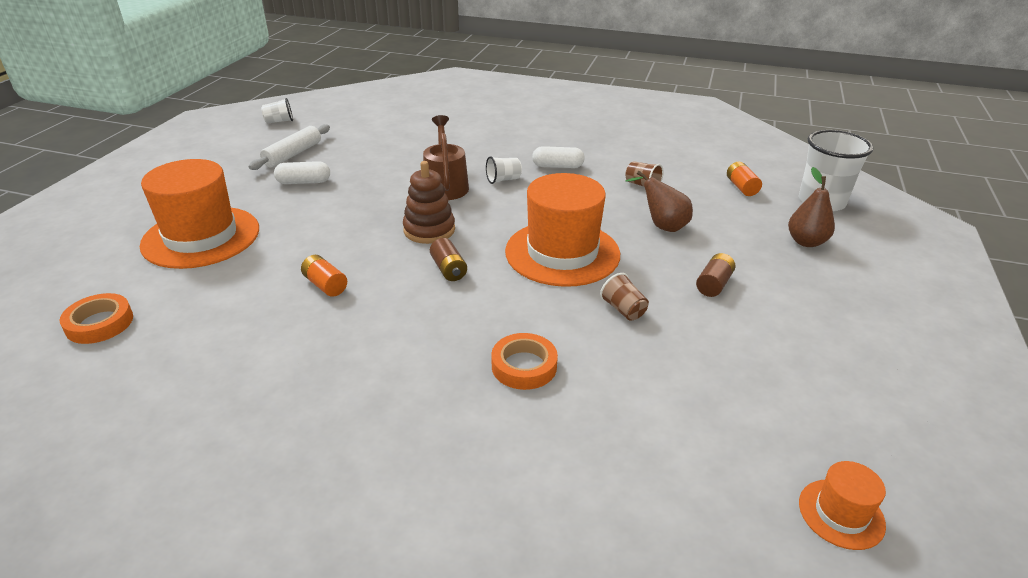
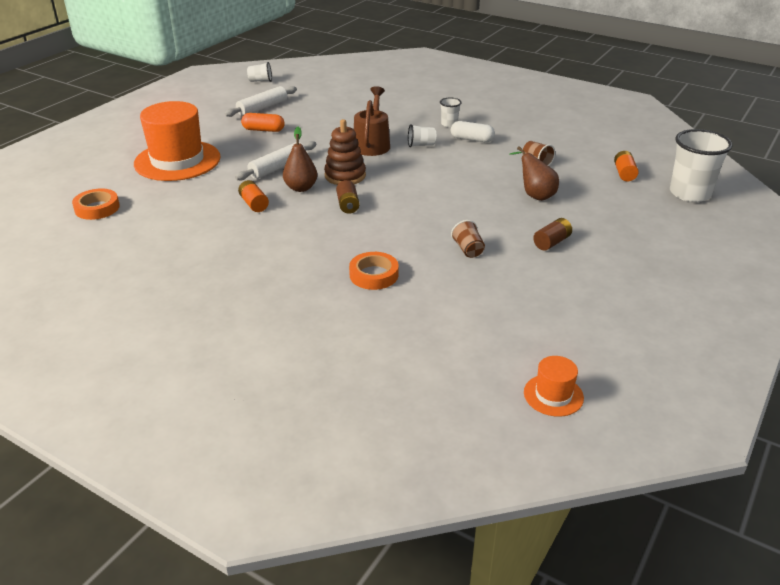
camera: 15 degrees right, 0 degrees up
white capsule [274,161,330,184] -> orange capsule [241,113,285,132]
orange hat [505,173,620,287] -> none
brown pear [788,167,835,247] -> brown pear moved to [283,127,317,192]
none -> white rolling pin [235,141,317,181]
none -> white cup [440,98,462,127]

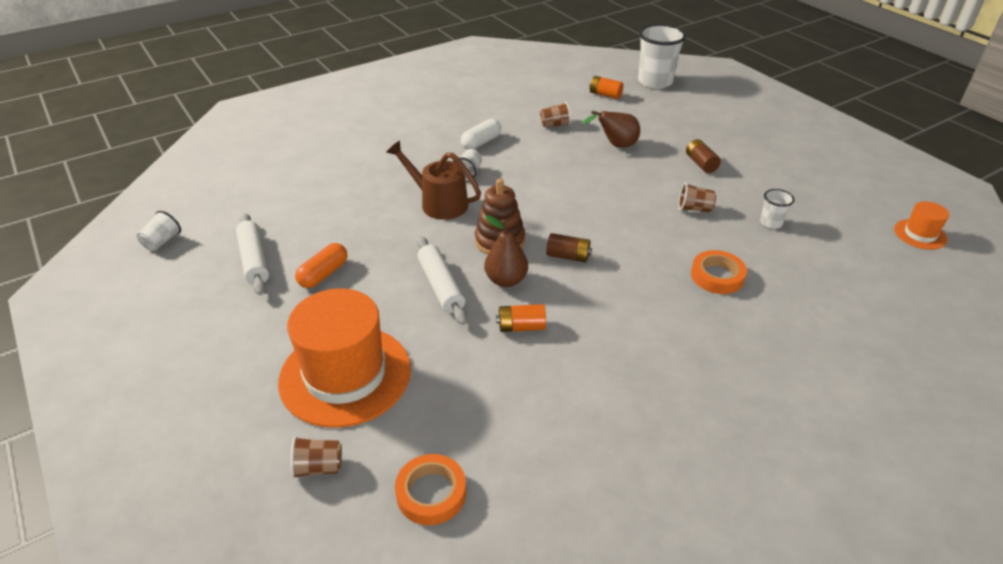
camera: 65 degrees left, 5 degrees up
white cup [440,98,462,127] -> white cup moved to [760,189,794,229]
none -> brown cup [290,437,342,479]

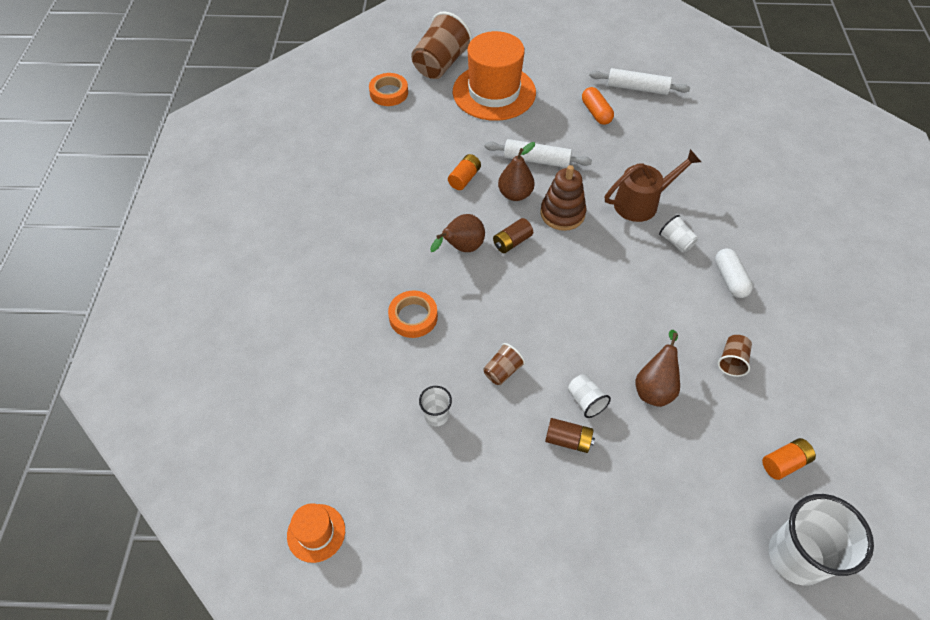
camera: 125 degrees right, 15 degrees up
white cup [137,211,181,251] -> white cup moved to [568,374,611,418]
brown cup [290,437,342,479] -> brown cup [411,11,472,79], size x2.08
none -> brown pear [430,214,485,252]

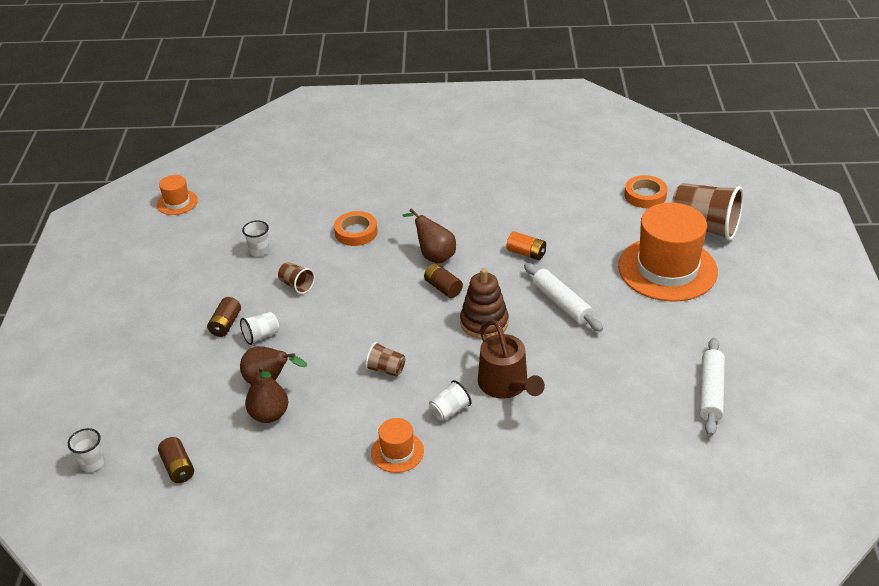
camera: 90 degrees right, 15 degrees down
white rolling pin [484,139,592,168] -> white rolling pin turned 45 degrees counterclockwise [524,263,603,332]
brown pear [498,142,535,201] -> brown pear moved to [245,366,288,423]
orange capsule [582,87,614,125] -> none
white capsule [715,249,753,298] -> orange hat [371,418,424,473]
brown cup [718,335,752,377] -> brown cup moved to [365,342,405,377]
orange battery [762,438,816,480] -> brown battery [158,437,194,483]
white cup [769,494,874,586] -> white cup [68,428,105,472], size x0.48

